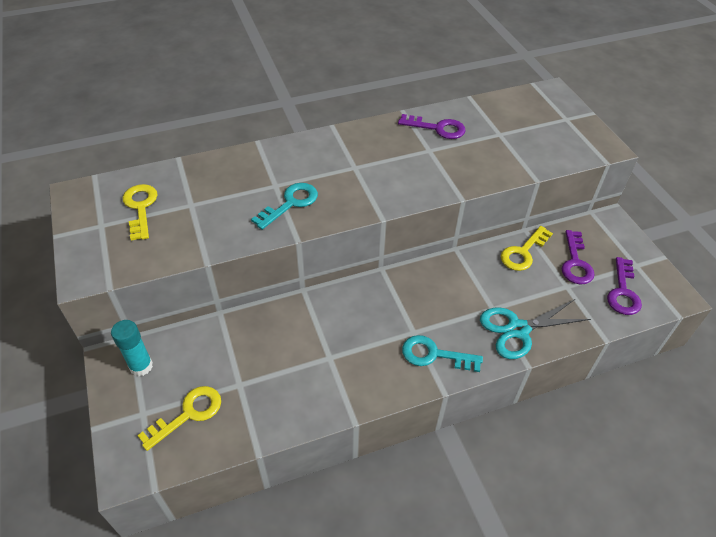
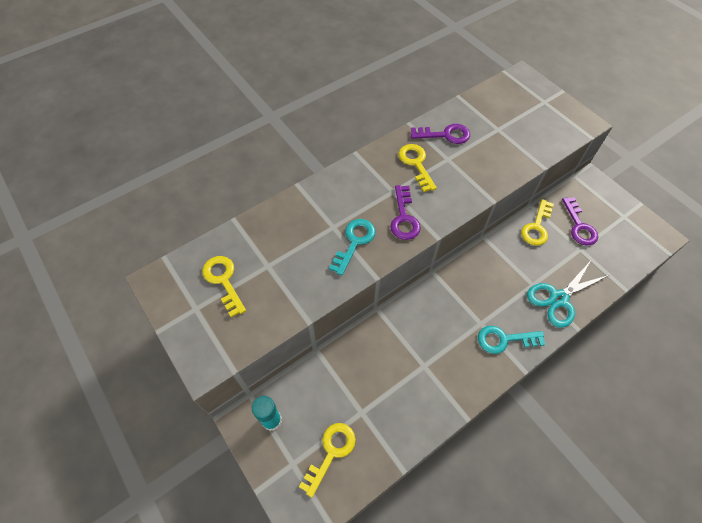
camera: 15 degrees left, 10 degrees up
purple key [607,257,642,315] -> purple key moved to [390,185,421,240]
none -> yellow key [398,144,437,192]

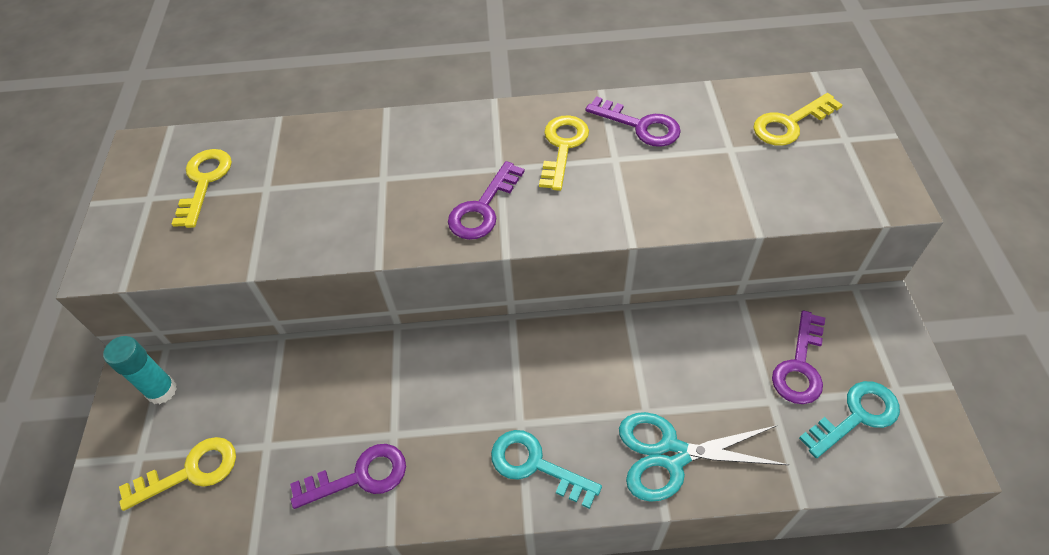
camera: 35 degrees right, 5 degrees down
turquoise key [329,219,375,276] -> turquoise key moved to [799,381,900,458]
yellow key [521,199,554,246] -> yellow key moved to [754,93,842,146]
none -> purple key [290,444,406,509]

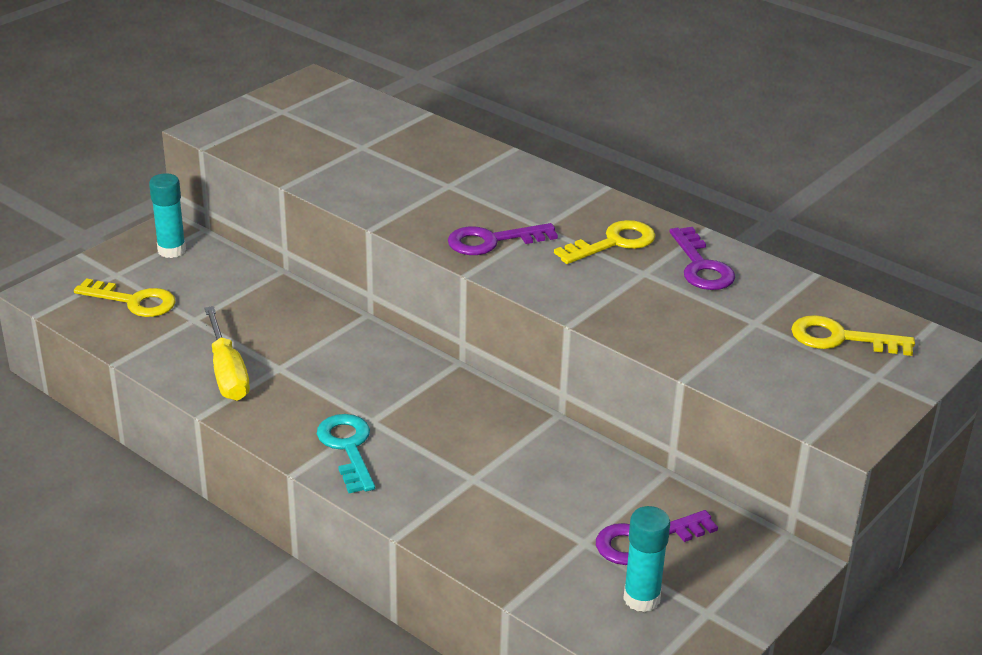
camera: 40 degrees right, 20 degrees down
yellow key [172,149,232,228] -> none
purple key [290,444,406,509] -> yellow screwdriver [205,306,250,401]
turquoise scissors [619,412,789,502] -> none
turquoise key [799,381,900,458] -> turquoise glue stick [623,506,670,612]

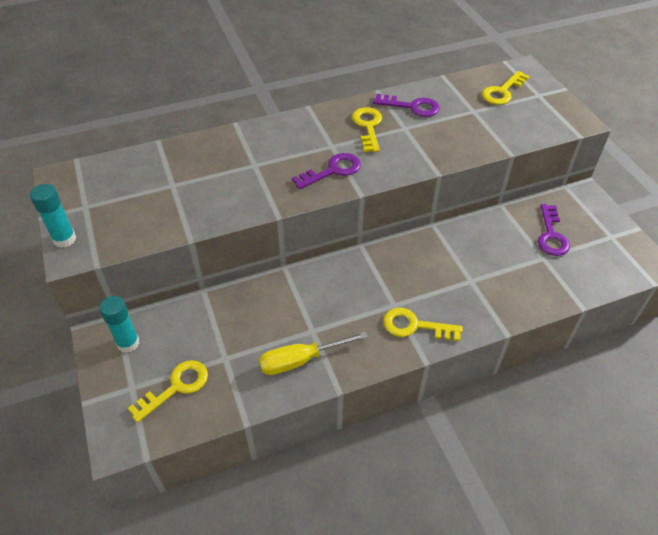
camera: 60 degrees left, 15 degrees up
yellow screwdriver [205,306,250,401] -> yellow screwdriver turned 150 degrees clockwise [259,332,368,375]
turquoise key [317,414,375,493] -> yellow key [383,308,463,342]
purple key [448,223,558,255] -> purple key turned 135 degrees counterclockwise [292,153,361,189]
turquoise glue stick [623,506,670,612] -> turquoise glue stick moved to [30,184,76,248]

